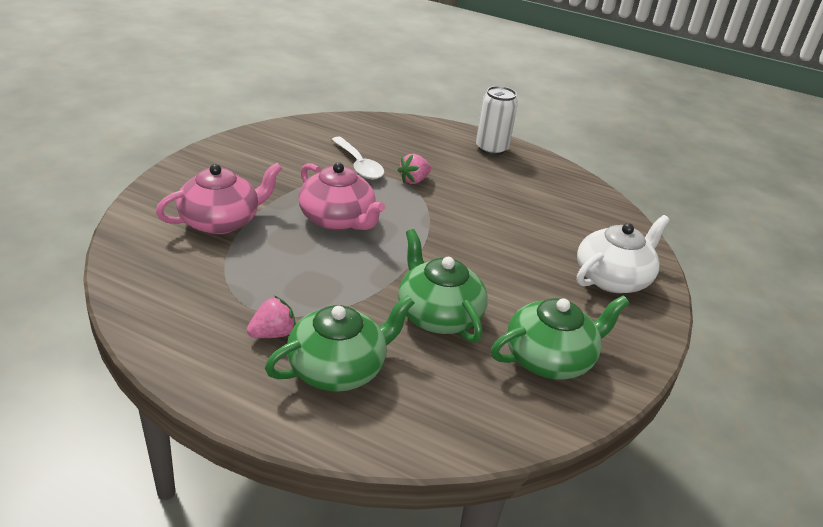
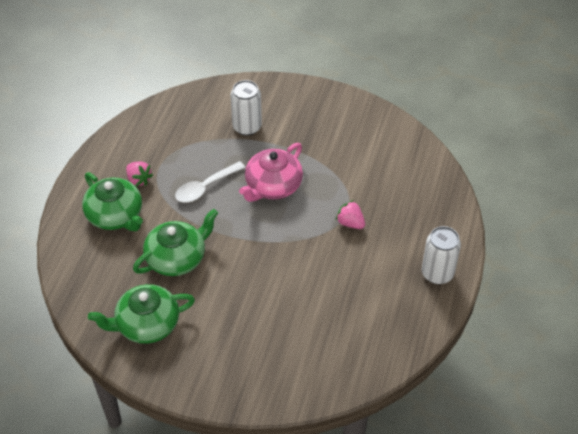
camera: 85 degrees right, 15 degrees up
pink teapot [156,163,282,234] -> white can [230,80,262,136]
white spoon [331,137,384,179] -> white spoon moved to [175,161,245,203]
green teapot [491,295,629,379] -> green teapot turned 105 degrees clockwise [88,284,195,344]
white teapot [577,215,670,293] -> none

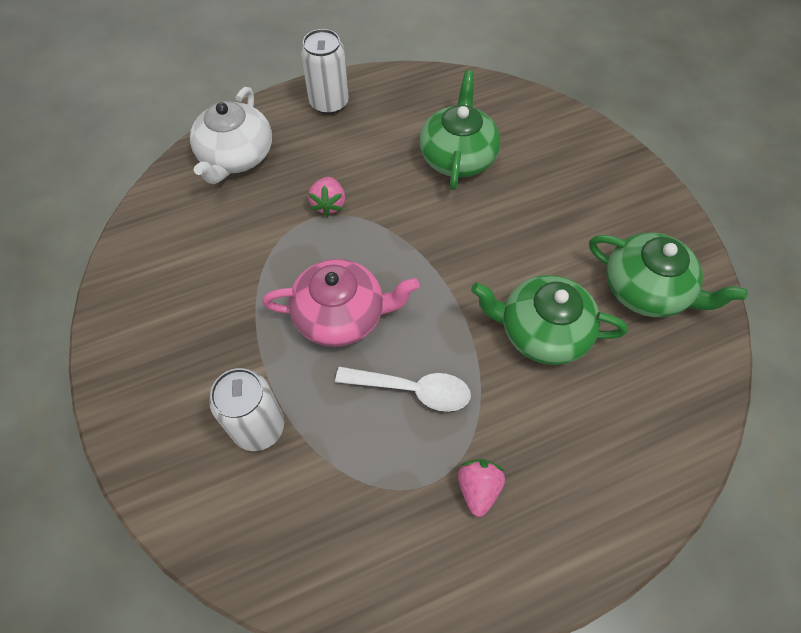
camera: 130 degrees left, 10 degrees up
green teapot [82,172,143,231] -> green teapot moved to [419,71,500,190]
none -> white teapot [190,87,272,184]

